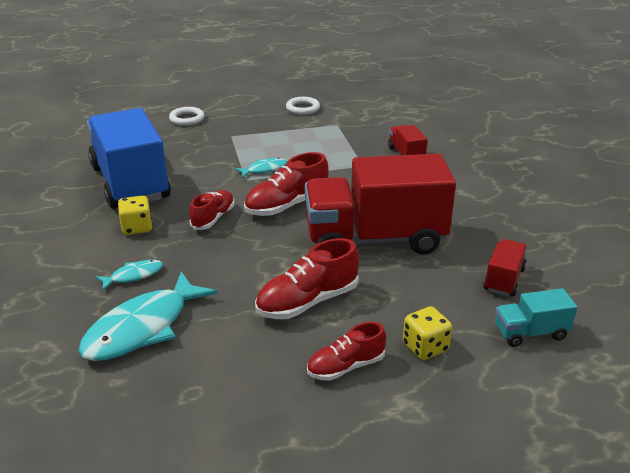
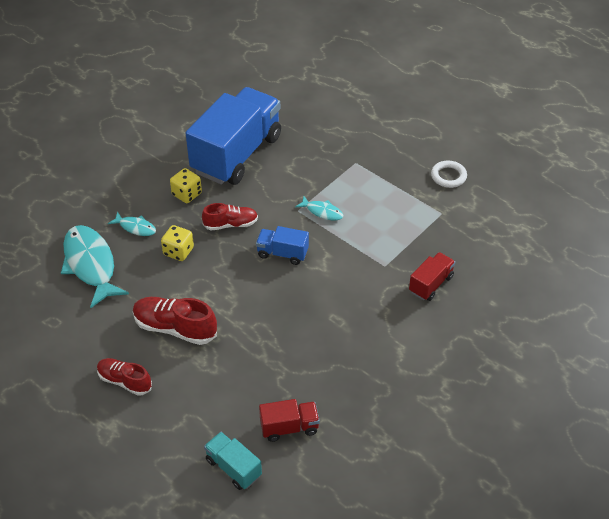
camera: 55 degrees right, 15 degrees up
turquoise fish [78,272,218,361] -> turquoise fish turned 60 degrees clockwise [61,225,129,308]
white ring [169,107,205,126] -> none
red shoe [244,152,329,216] -> blue truck [256,226,309,265]
red truck [305,154,456,254] -> none
yellow dice [403,306,452,360] -> yellow dice moved to [161,225,194,261]

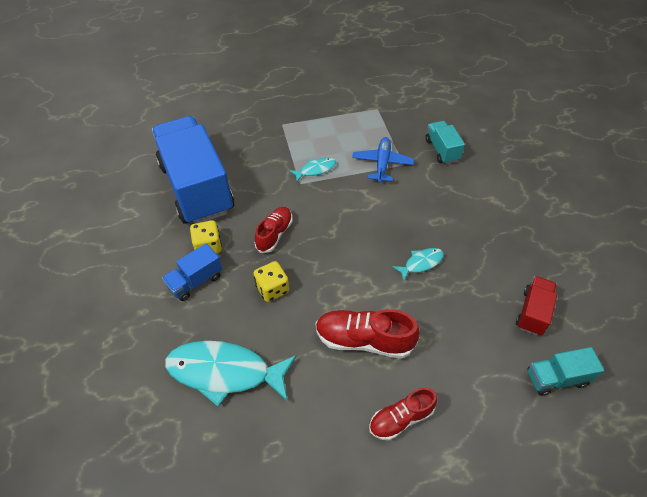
camera: 55 degrees left, 5 degrees up
turquoise fish [108,211,156,236] -> turquoise fish moved to [392,248,444,281]
red shoe [133,297,217,345] -> red shoe turned 45 degrees clockwise [316,309,420,359]
blue truck [256,226,309,265] -> blue truck moved to [162,243,222,301]
red truck [409,252,455,301] -> turquoise truck [425,121,465,164]
white ring [431,161,467,188] -> none
none -> blue plane [352,137,414,183]

